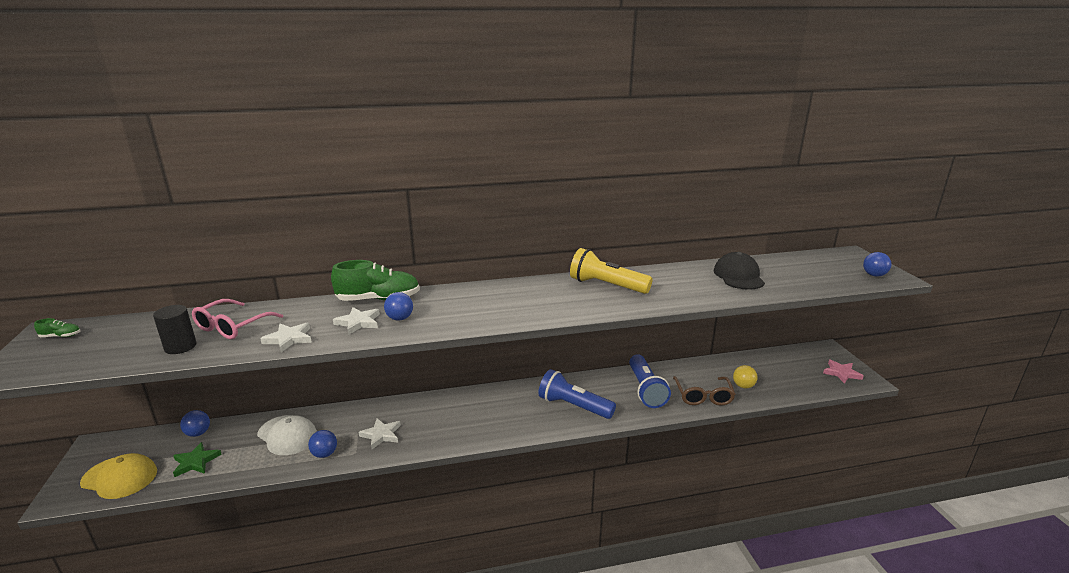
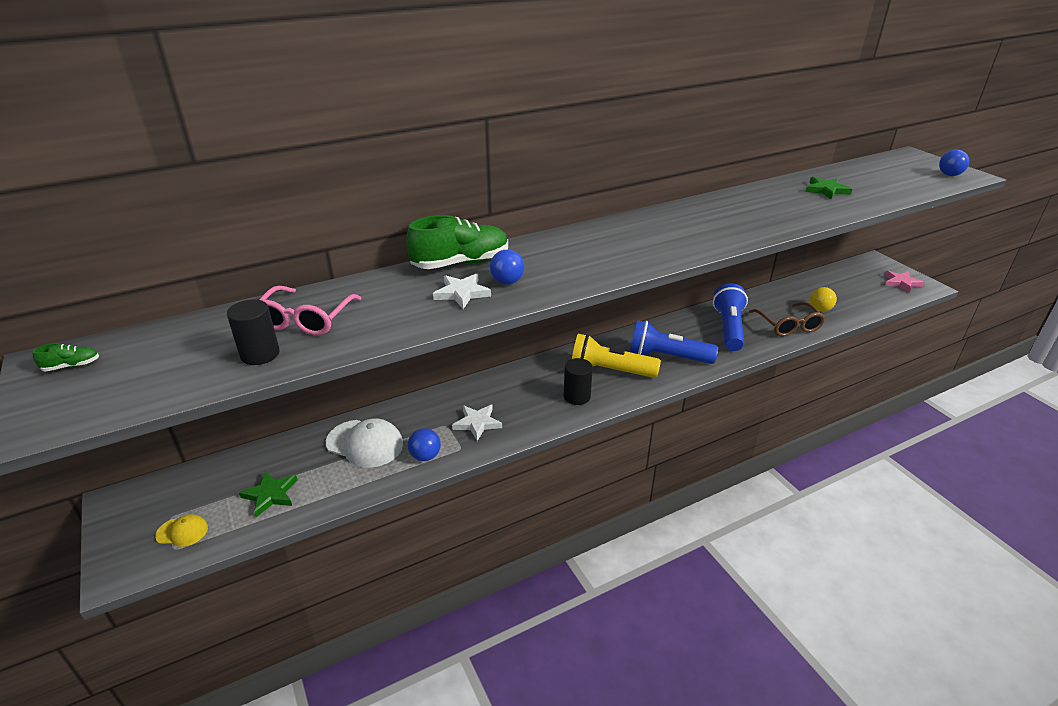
camera: 15 degrees left, 10 degrees up
yellow cap [80,453,157,499] -> yellow cap [155,514,208,547], size x0.53
blue ball [180,410,210,437] -> none
white star [260,323,312,353] -> none
yellow flashlight [570,248,653,294] -> yellow flashlight moved to [572,334,661,378]
blue flashlight [629,354,671,408] -> blue flashlight turned 150 degrees counterclockwise [713,283,748,351]
black cap [713,252,765,290] -> green star [806,177,852,199]
none -> black cylinder [564,358,593,405]

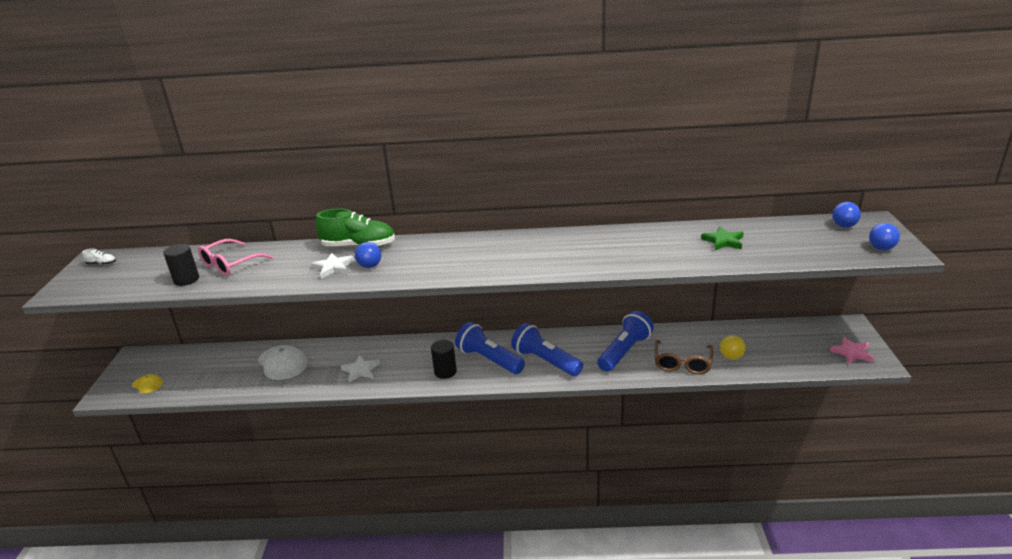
camera: 30 degrees right, 5 degrees down
green shoe [32,343,99,372] -> white shoe [82,249,116,265]
green star [239,471,298,517] -> none
blue ball [408,428,441,461] -> blue ball moved to [832,202,861,228]
yellow flashlight [572,334,661,378] -> blue flashlight [455,322,525,374]

